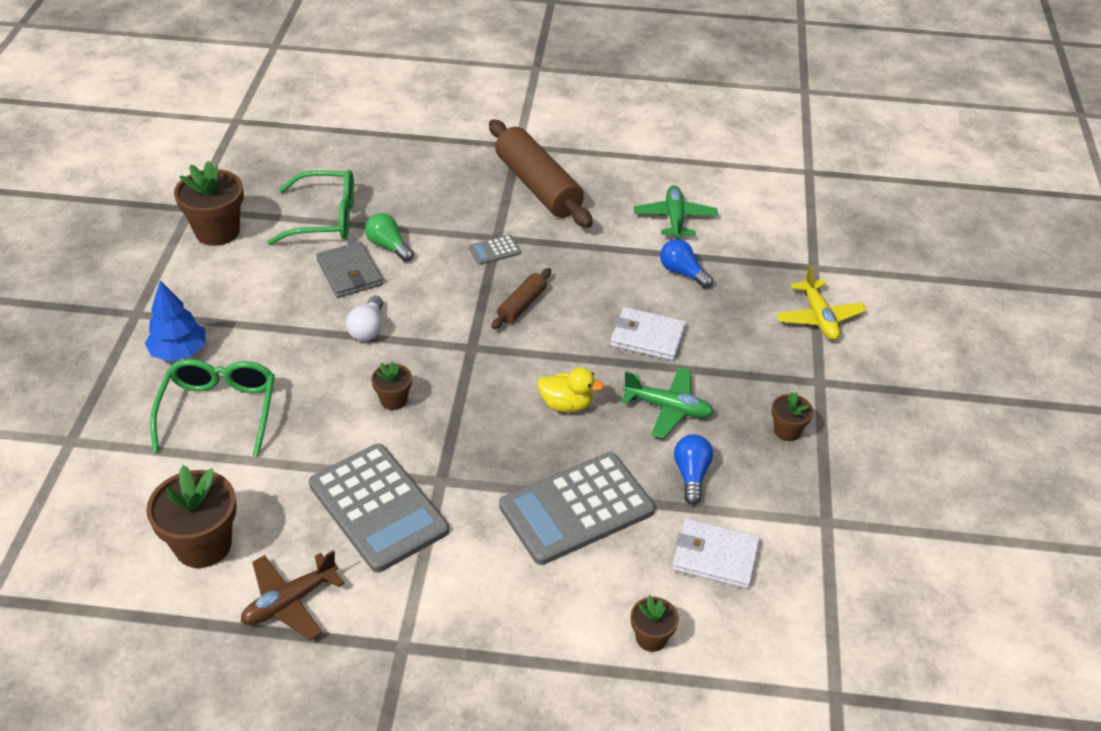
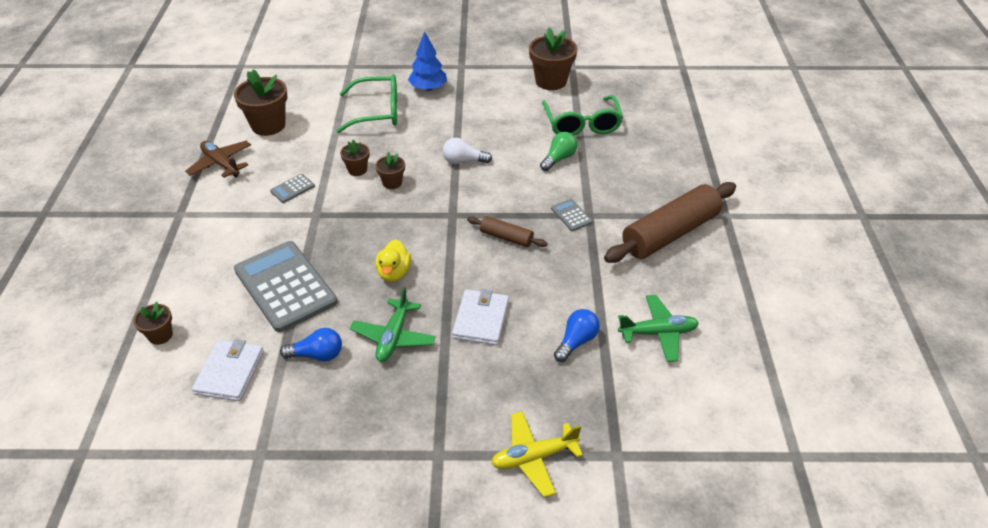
camera: 85 degrees right, 0 degrees up
grey calculator [309,444,449,573] -> grey calculator [270,174,315,203], size x0.42
grey wallet [316,241,383,298] -> none
brown flower pot [771,392,813,441] -> brown flower pot moved to [340,140,370,176]

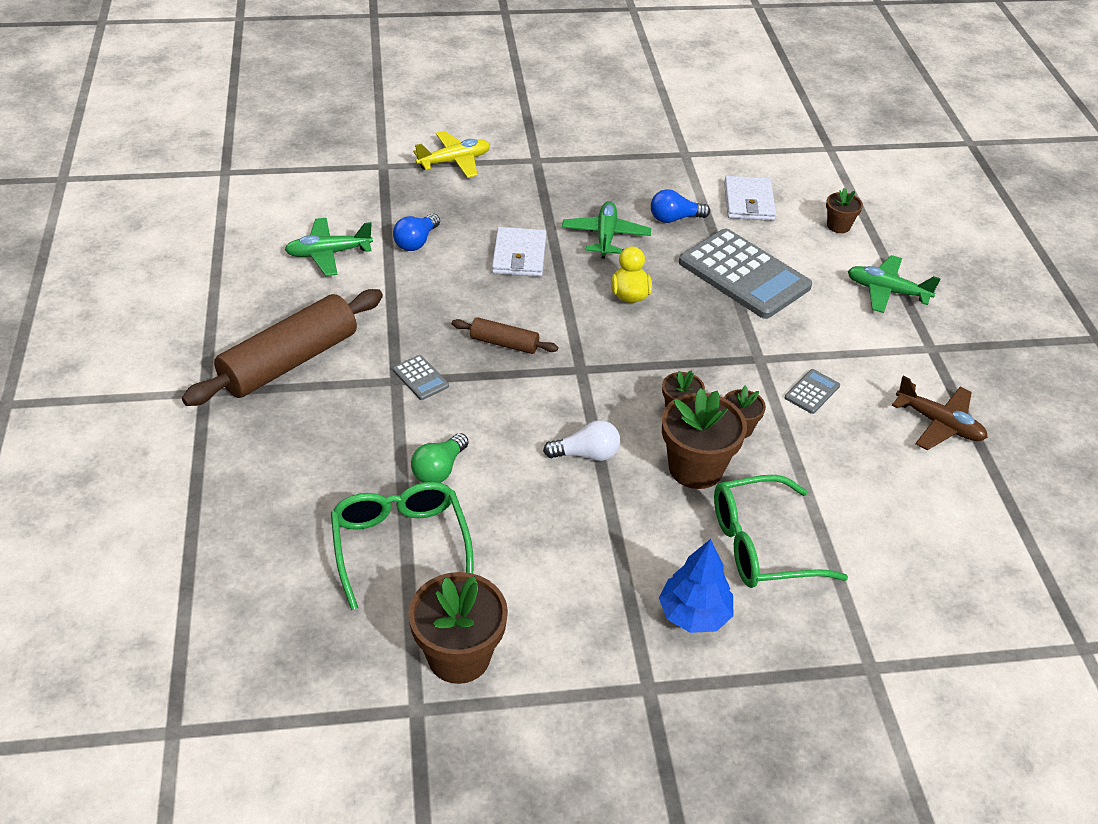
camera: 170 degrees right, 0 degrees up
brown flower pot [234,70,288,136] -> brown flower pot moved to [662,388,747,489]
none -> green plane [848,255,941,313]

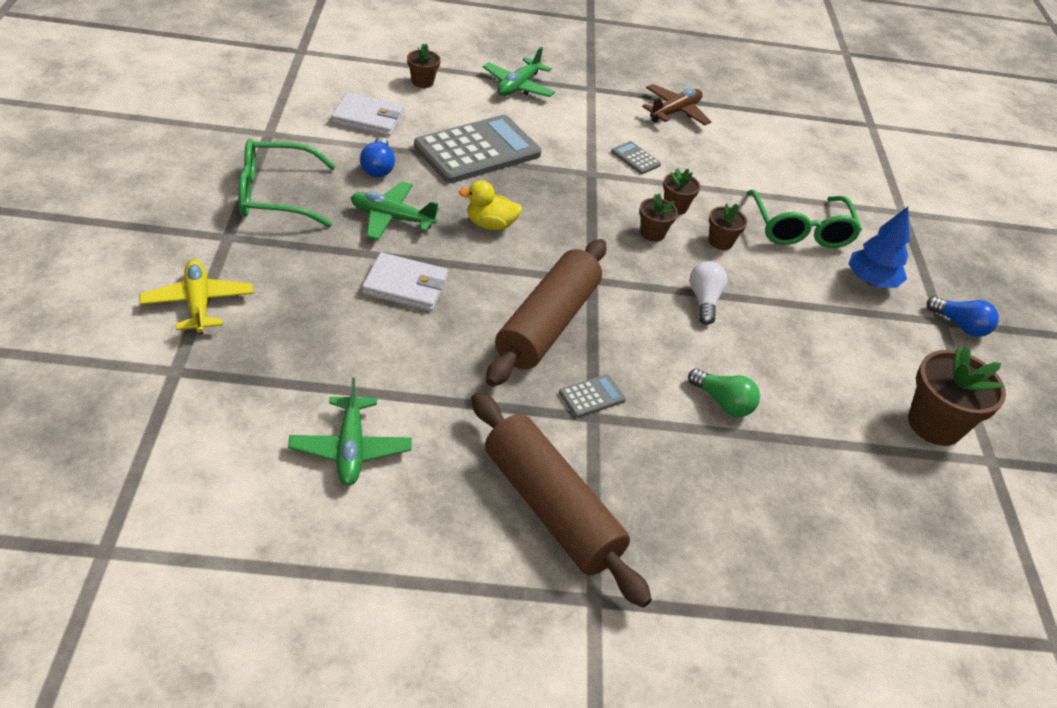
camera: 85 degrees left, 0 degrees up
green glasses [331,482,473,610] -> green glasses moved to [238,139,336,227]
blue light bulb [393,214,440,251] -> blue light bulb moved to [927,296,999,337]
brown rolling pin [452,317,558,354] -> brown rolling pin [486,239,607,387], size x2.06
brown flower pot [662,388,747,489] -> brown flower pot [709,203,747,250], size x0.53

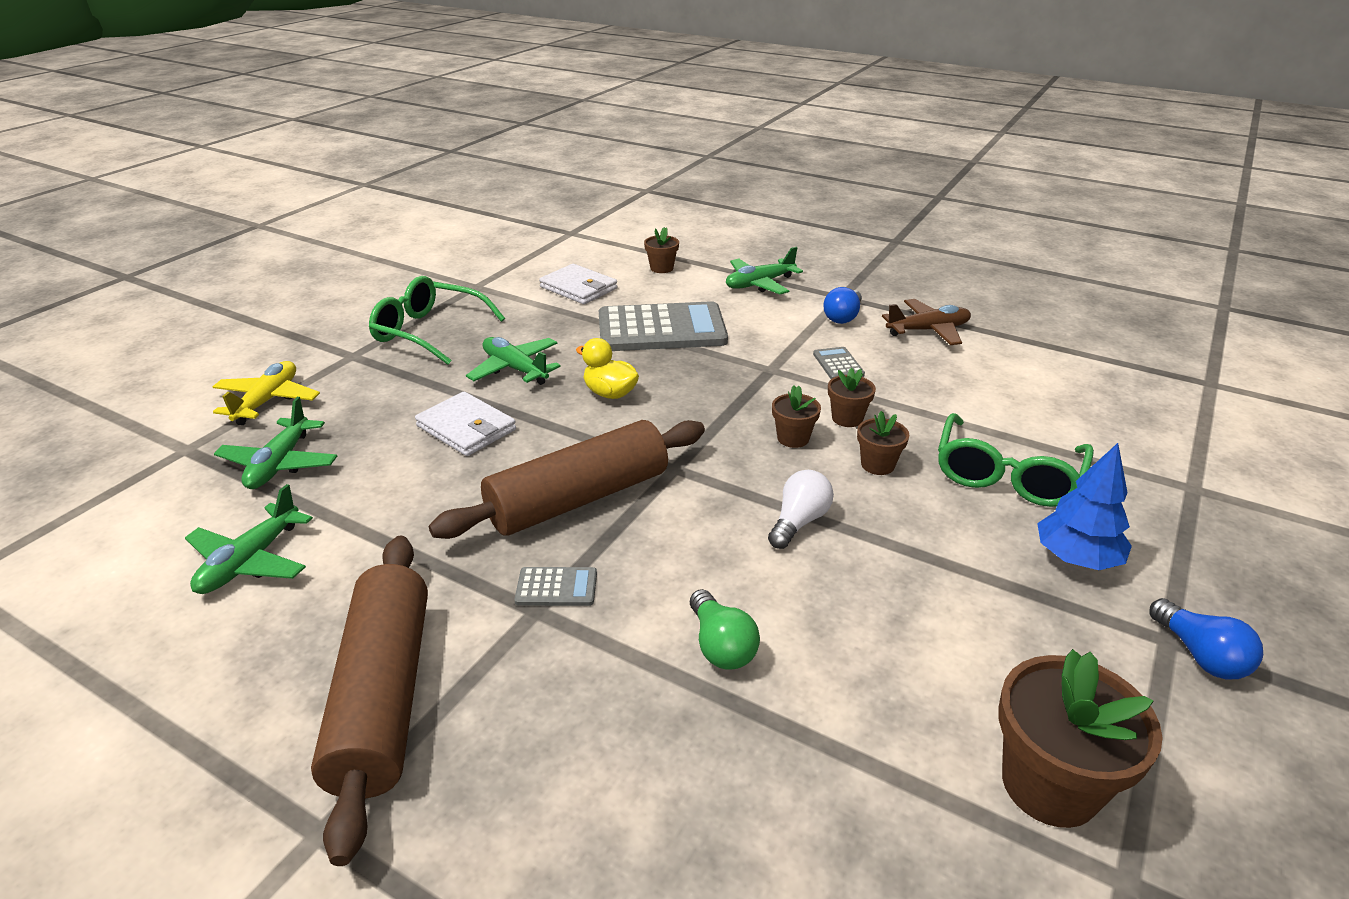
camera: 35 degrees right, 10 degrees down
blue light bulb [360,137,395,177] -> blue light bulb moved to [823,287,862,324]
none -> green plane [214,397,337,489]

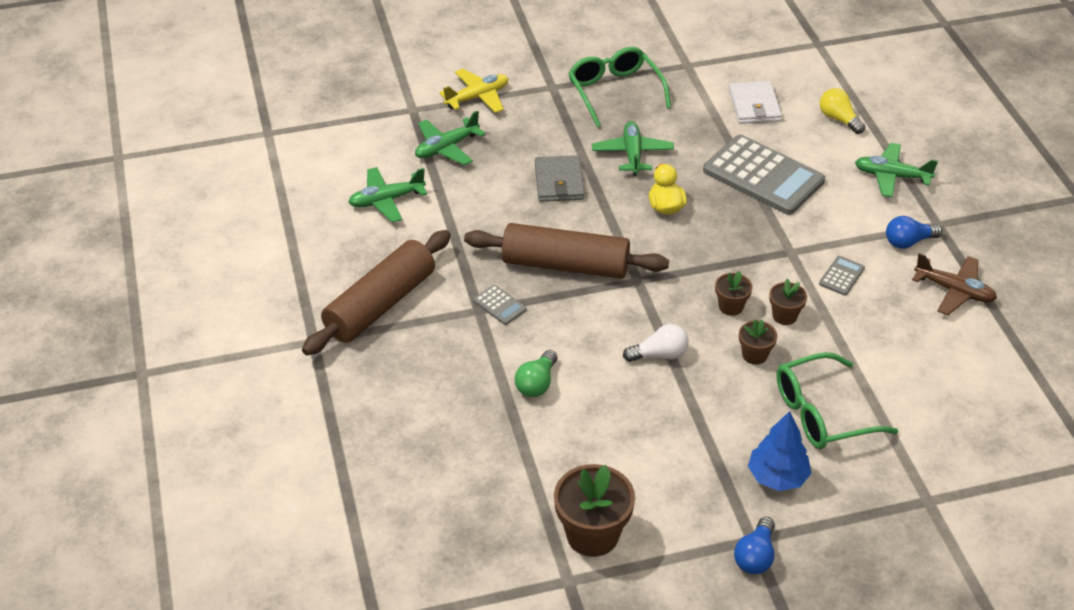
camera: 45 degrees right, 10 degrees up
white wallet [415,392,516,456] -> grey wallet [535,155,585,202]
brown flower pot [644,227,679,273] -> yellow light bulb [820,88,865,134]

